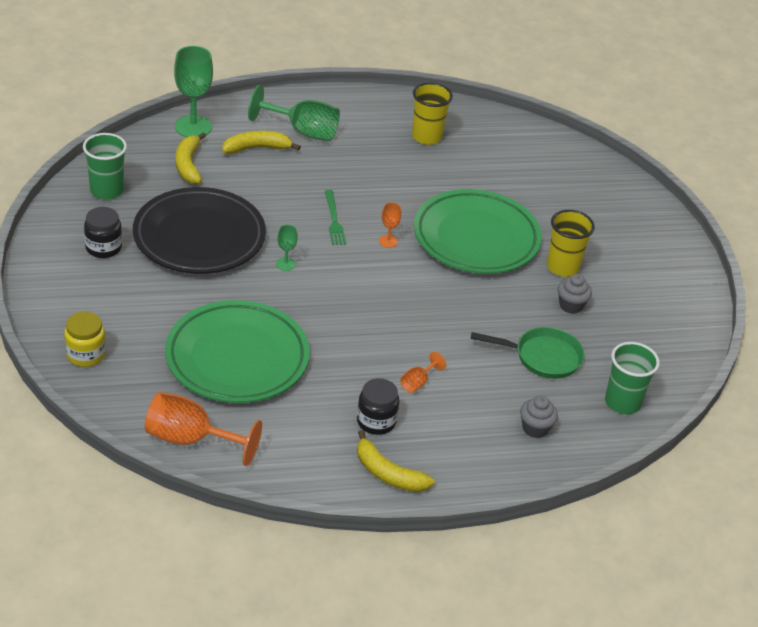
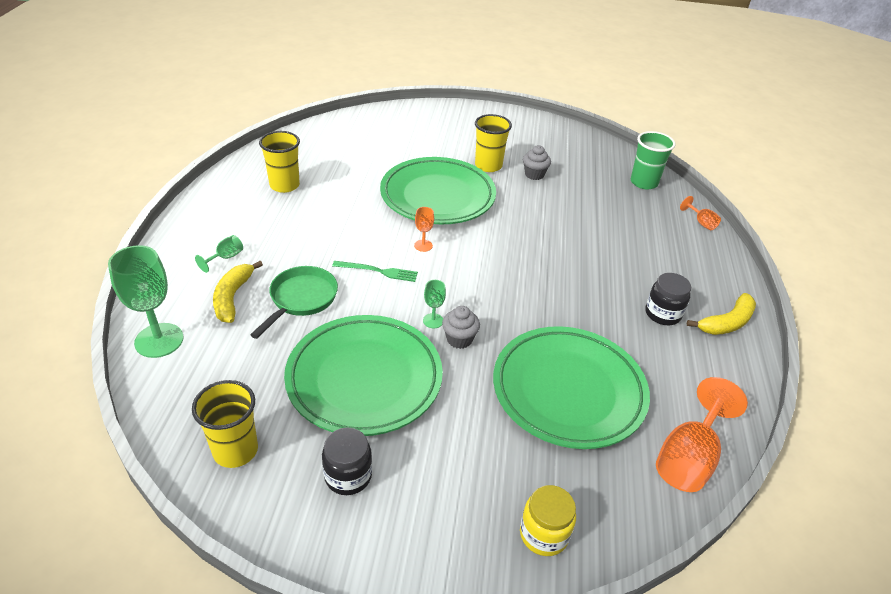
camera: 70 degrees left, 0 degrees up
green cup [83,133,127,200] -> yellow cup [192,380,258,468]
black plate [133,187,266,274] -> green plate [284,315,443,436]
yellow banana [176,132,206,184] -> none
green goblet [248,85,340,141] -> green goblet [195,235,243,273], size x0.48
orange goblet [400,352,446,393] -> orange goblet moved to [680,196,721,230]
green pan [471,327,585,379] -> green pan moved to [250,266,338,339]
grey cupcake [520,396,558,438] -> grey cupcake moved to [442,306,480,349]

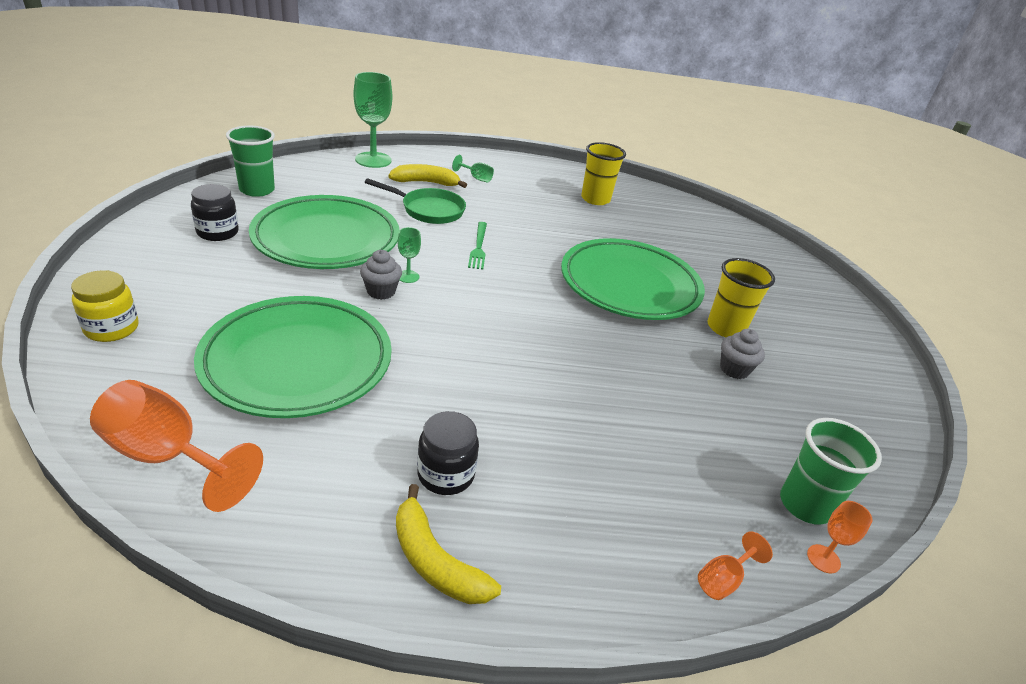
camera: 80 degrees right, 5 degrees down
yellow cup [192,380,258,468] -> green cup [226,126,275,197]
orange goblet [414,207,434,252] -> orange goblet moved to [807,501,872,574]

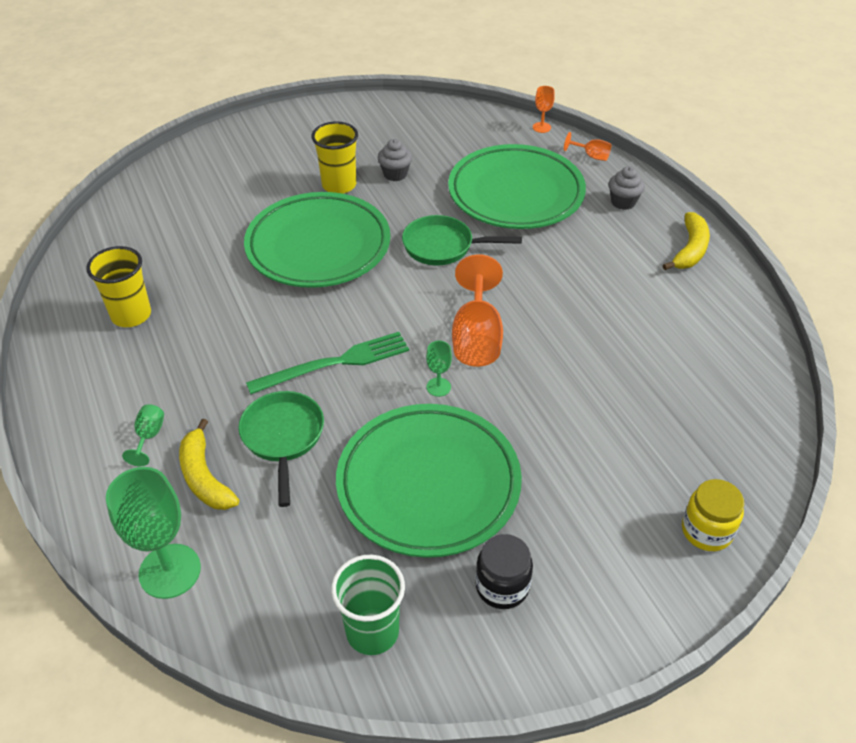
camera: 110 degrees left, 10 degrees up
orange goblet [90,380,263,512] -> orange goblet moved to [452,254,503,367]
green plate [194,296,392,418] -> green plate moved to [448,144,586,229]
grey cupcake [360,250,402,300] -> grey cupcake moved to [609,166,645,210]
black jar [417,411,479,495] -> none
green fork [468,222,487,270] -> green fork [246,332,409,394], size x1.55
green cup [780,418,882,525] -> none
none -> green pan [402,215,522,265]

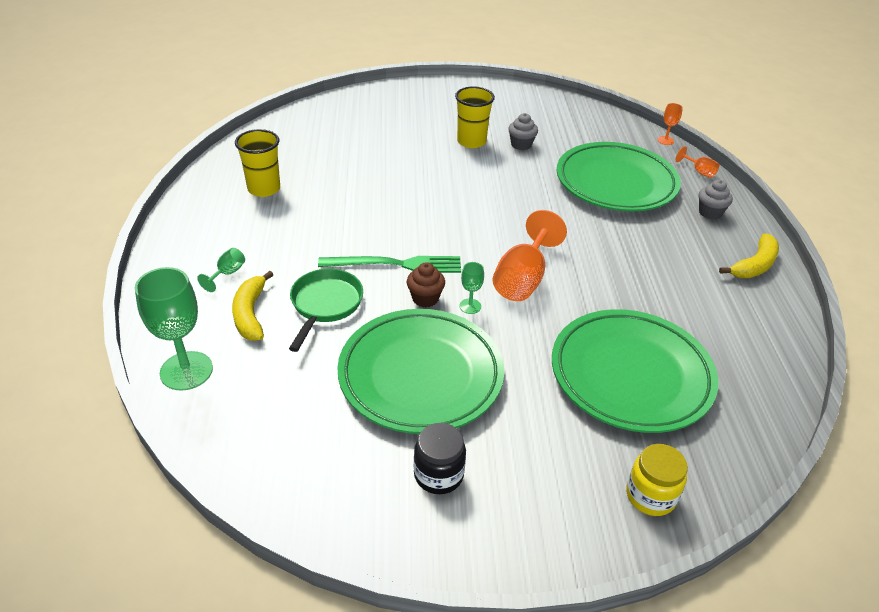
camera: 20 degrees right, 5 degrees down
green plate [244,192,390,288] -> green plate moved to [552,309,718,433]
green cup [331,555,405,655] -> none
green pan [402,215,522,265] -> none
none -> brown cupcake [407,262,445,307]

